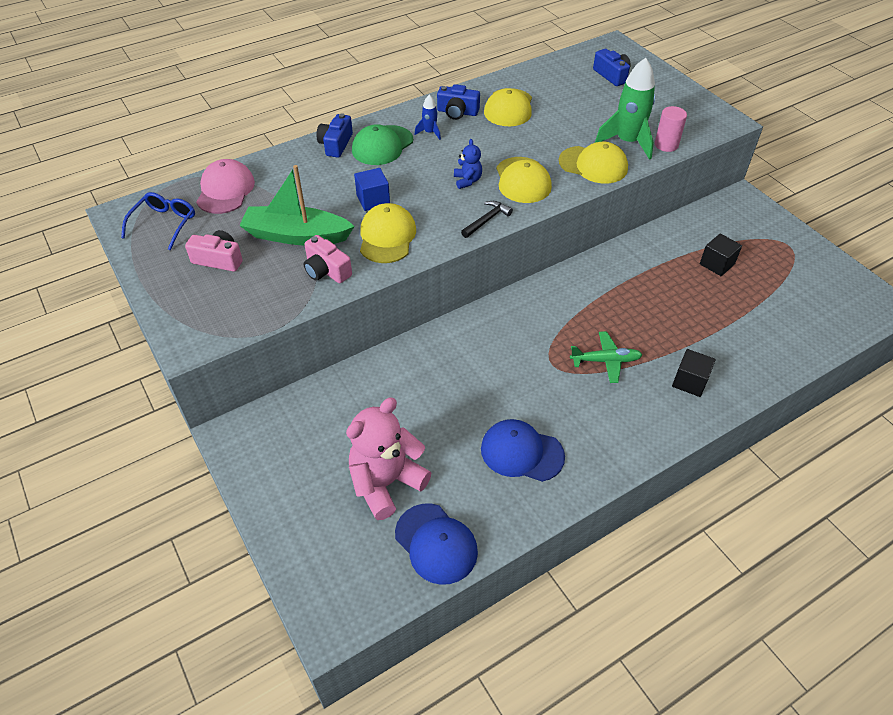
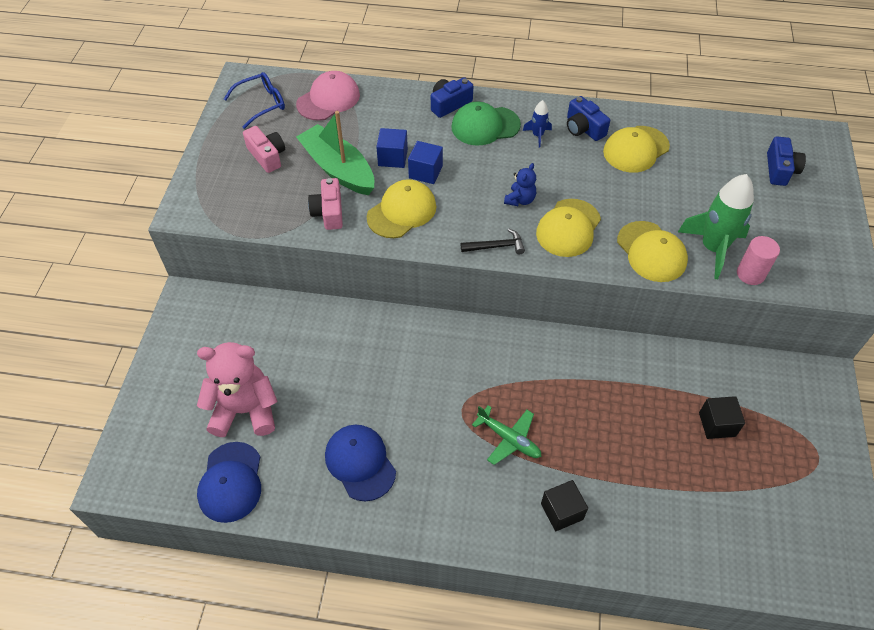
camera: 40 degrees right, 5 degrees up
none -> blue cube [376,128,408,168]

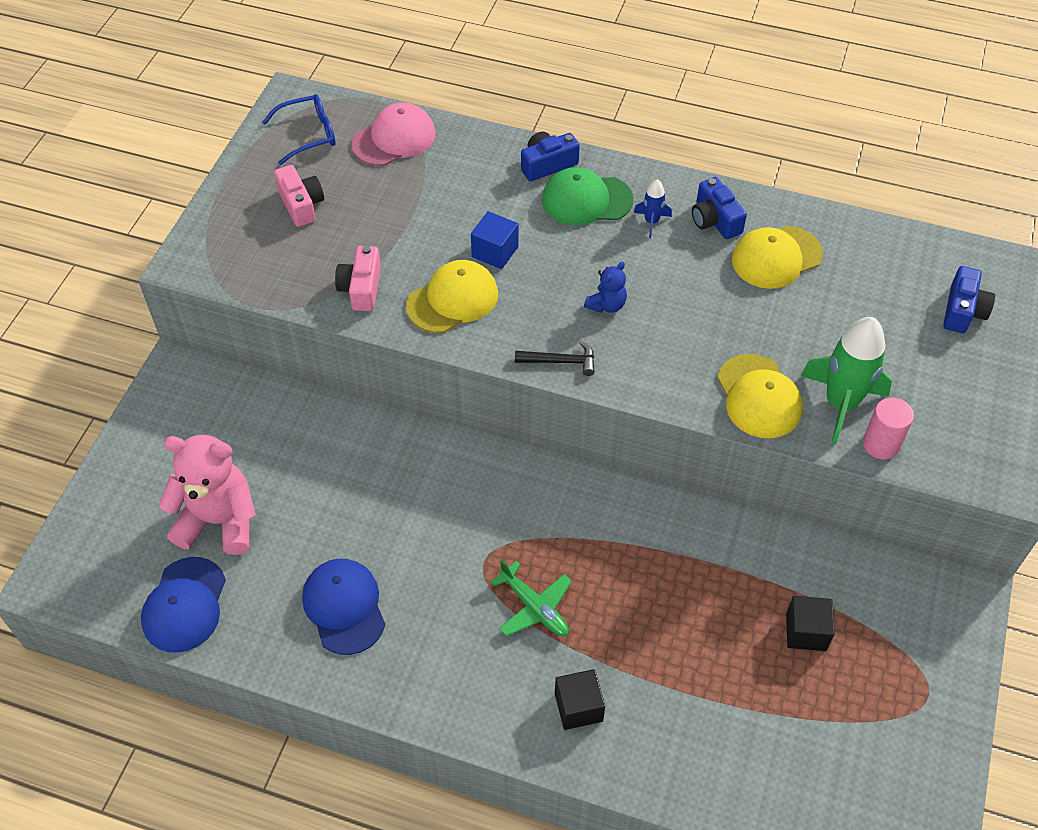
camera: 10 degrees right, 0 degrees up
green boat [296,111,374,195] -> none
blue cube [376,128,408,168] -> none
yellow cap [536,199,601,257] -> none

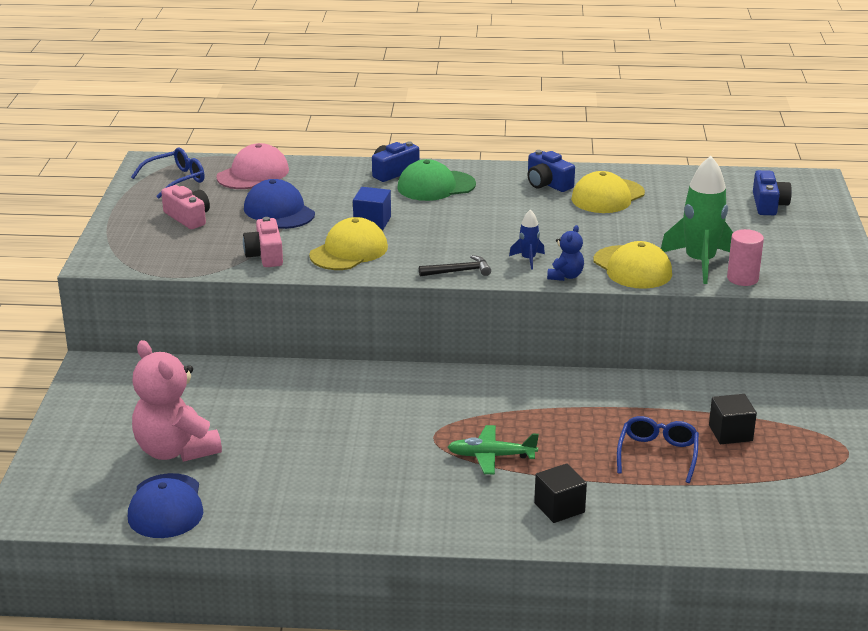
camera: 15 degrees left, 25 degrees down
pink teddy bear [158,435,256,555] -> pink teddy bear turned 120 degrees counterclockwise [132,340,222,462]
blue cap [302,559,385,655] -> blue cap moved to [244,179,315,229]
green plane [491,560,572,636] -> green plane turned 150 degrees clockwise [448,425,539,474]
blue teddy bear [584,261,627,313] -> blue teddy bear moved to [547,225,584,281]
blue rocket [634,179,672,238] -> blue rocket moved to [509,210,545,270]
none -> blue glasses [617,416,699,483]

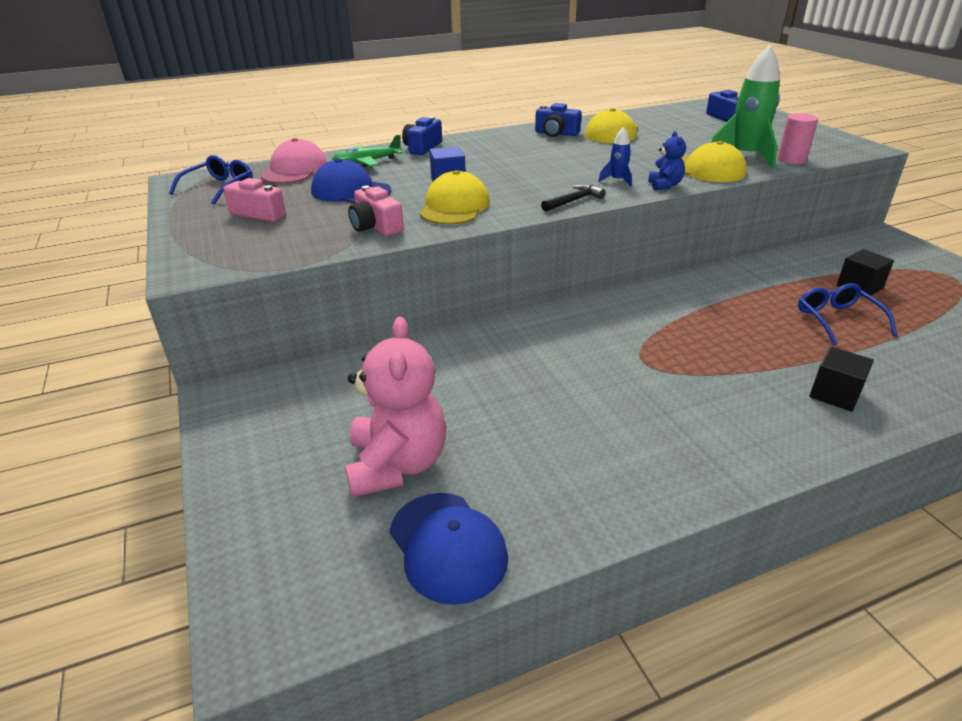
camera: 25 degrees left, 5 degrees up
pink teddy bear [132,340,222,462] -> pink teddy bear turned 120 degrees counterclockwise [345,317,446,497]
green cap [397,159,476,201] -> none
green plane [448,425,539,474] -> green plane moved to [332,135,403,167]

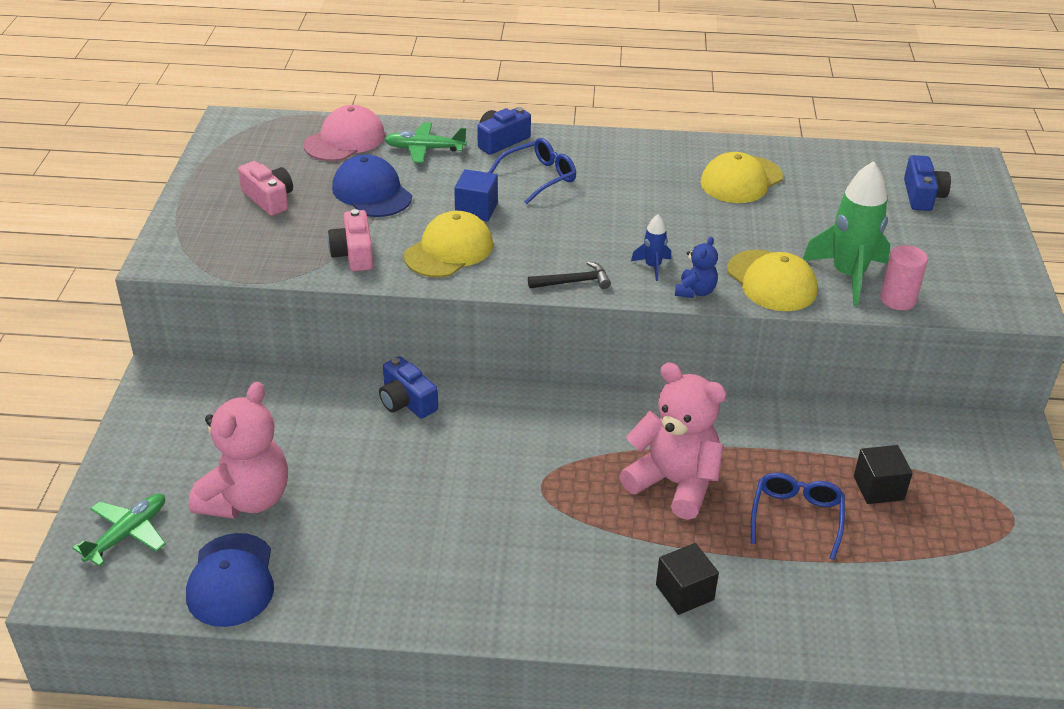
camera: 25 degrees right, 5 degrees up
blue glasses [169,155,253,205] -> blue glasses moved to [488,138,576,204]
blue camera [535,103,582,137] -> blue camera moved to [379,356,438,419]
none -> green plane [73,494,166,567]
none -> pink teddy bear [620,363,727,520]

